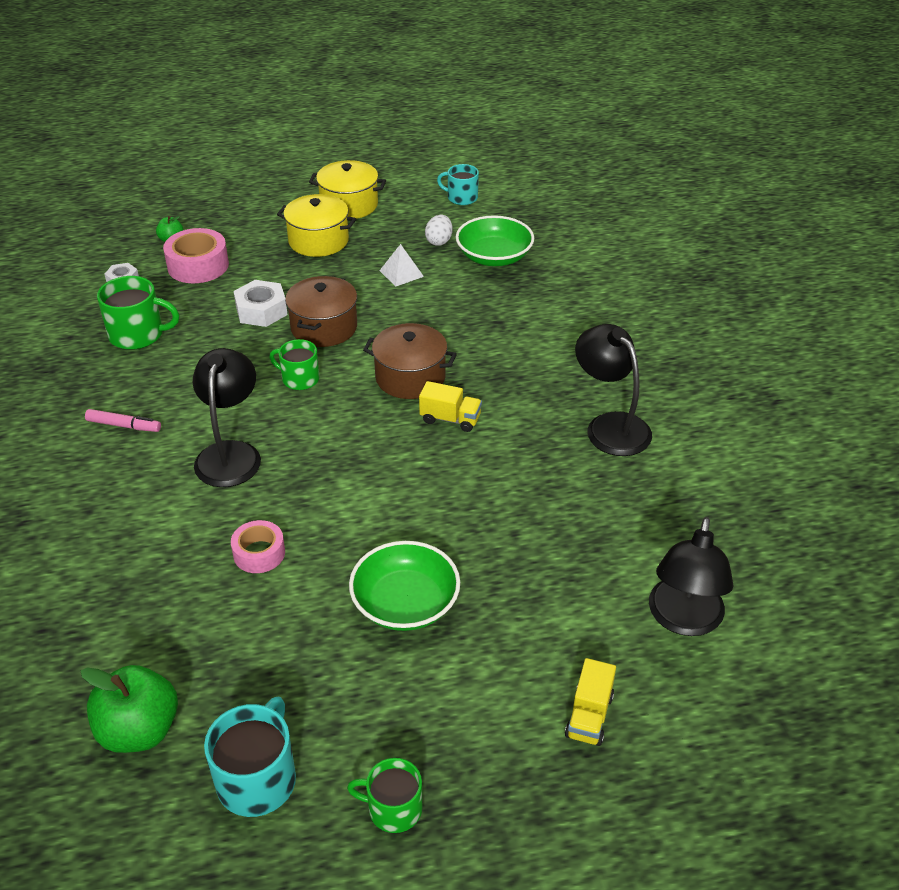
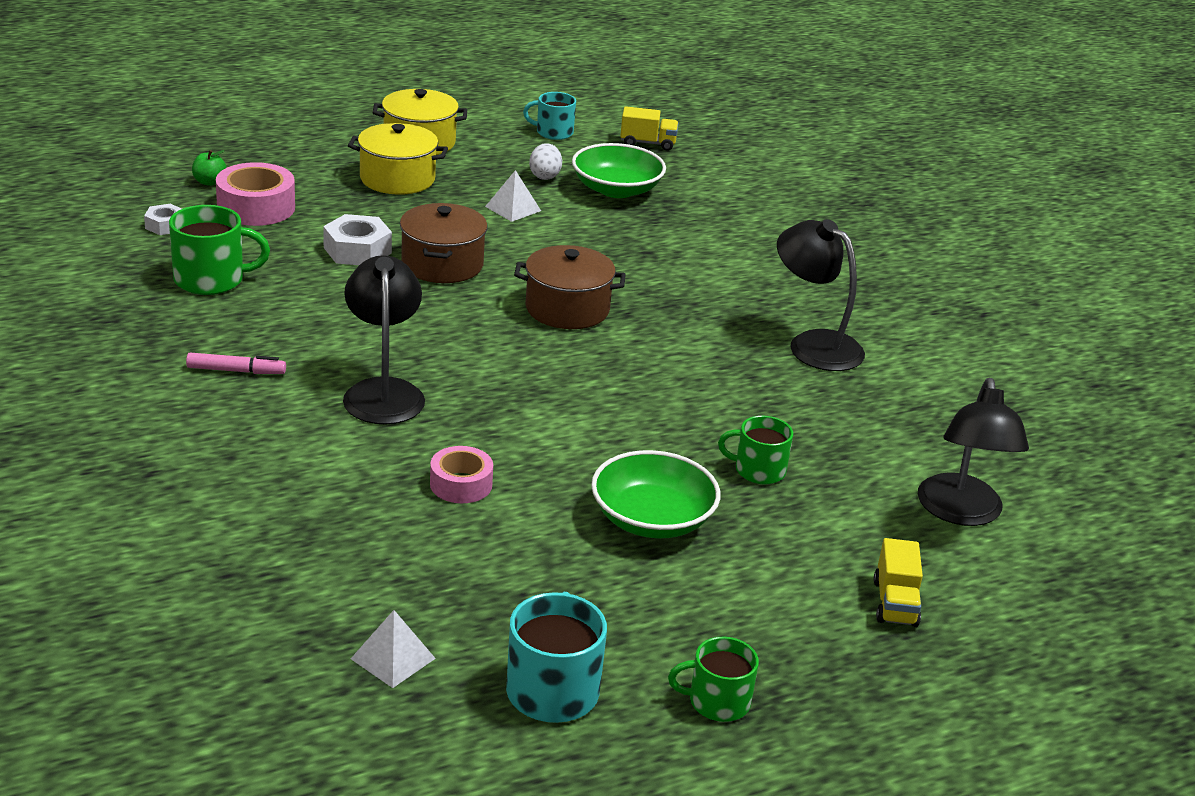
camera: 15 degrees left, 10 degrees down
green apple [81,665,178,753] -> white pyramid [351,610,436,688]
green mug [269,339,319,390] -> green mug moved to [718,416,793,484]
yellow truck [419,381,482,432] -> yellow truck moved to [620,106,678,151]

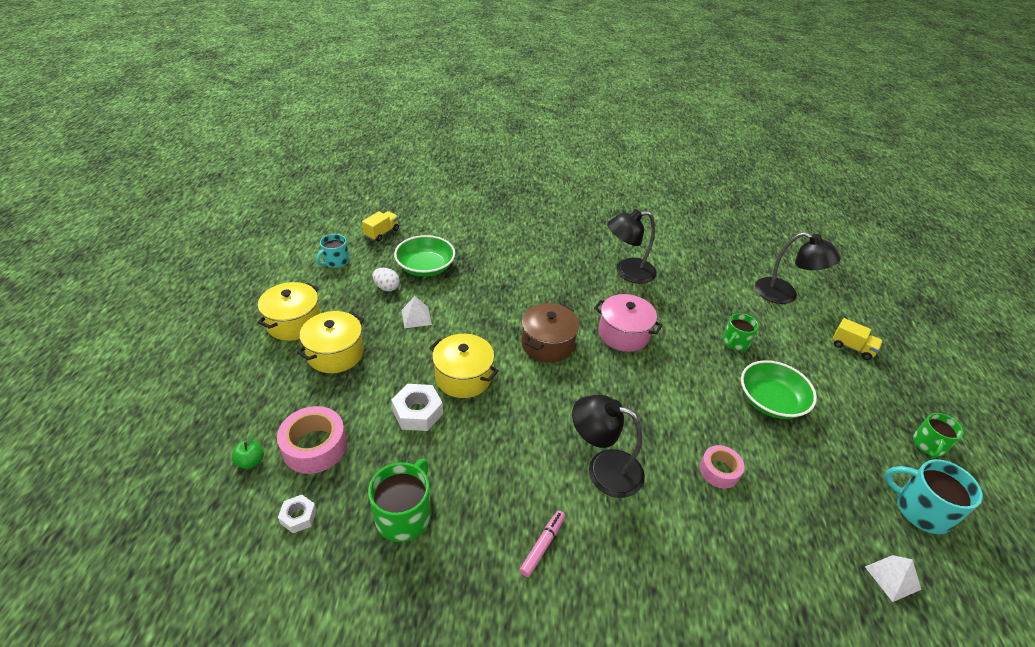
camera: 60 degrees left, 10 degrees up
brown pot [400,203,488,283] -> yellow pot [429,334,499,398]
none -> pink pot [594,294,663,352]

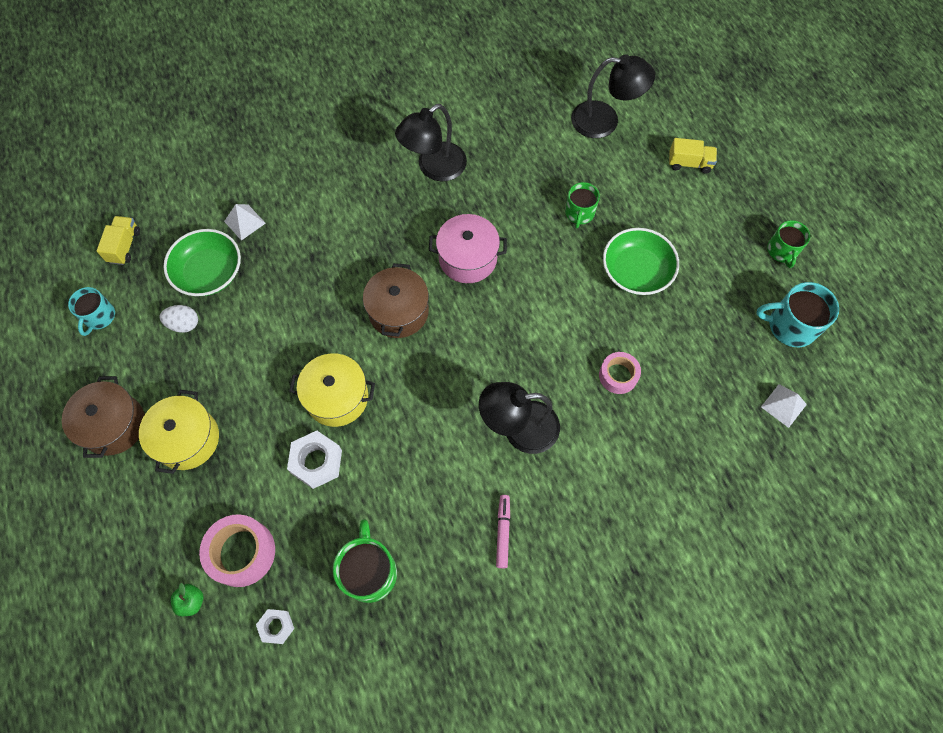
camera: 25 degrees left, 25 degrees up
yellow pot [258,282,320,341] -> brown pot [62,376,145,458]
white pyramid [401,296,432,328] -> white pyramid moved to [224,204,266,241]

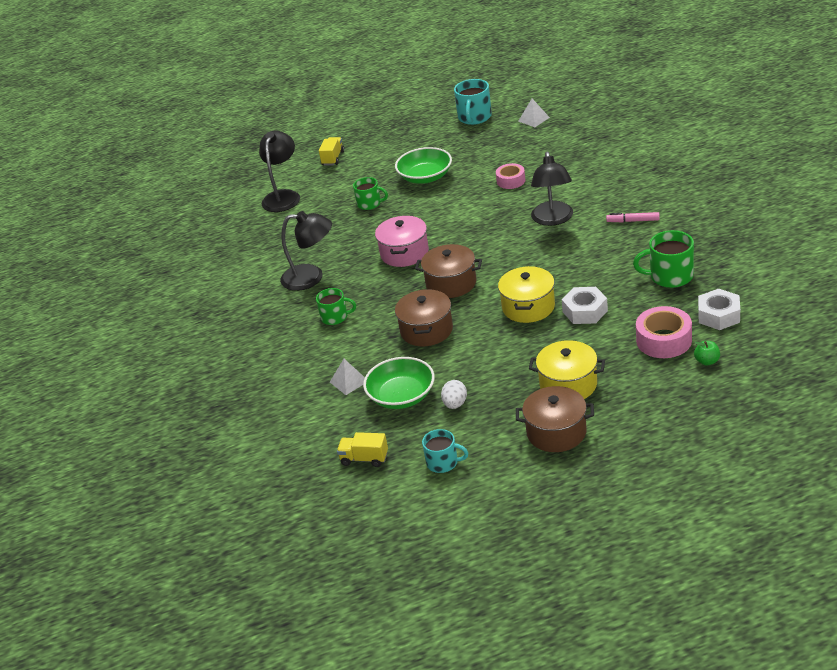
camera: 80 degrees left, 30 degrees down
white nut [256,609,294,644] -> white nut [698,289,740,330], size x1.65
black lamp [395,104,467,181] -> black lamp turned 45 degrees counterclockwise [280,211,332,291]
green mug [767,220,810,268] -> green mug moved to [316,288,356,325]
none -> brown pot [395,289,453,346]

